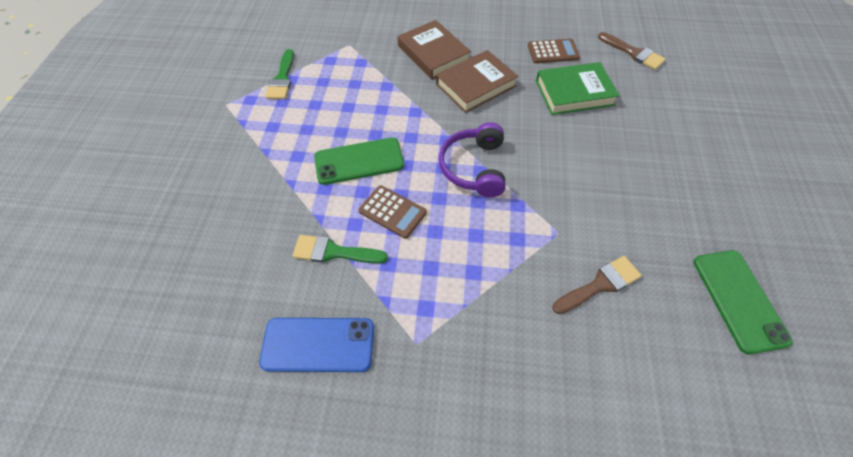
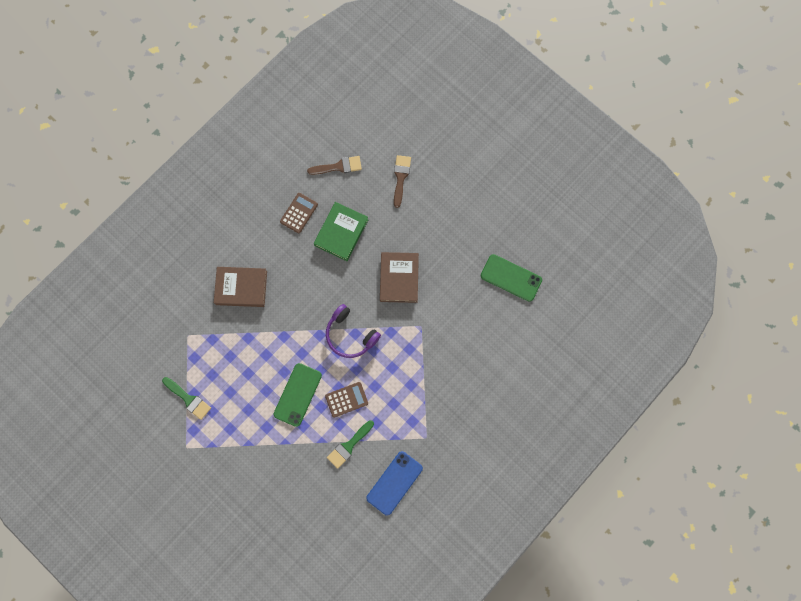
camera: 55 degrees left, 20 degrees up
brown book [436,50,519,113] -> brown book moved to [380,252,419,303]
brown brush [553,256,642,314] -> brown brush moved to [394,155,411,208]

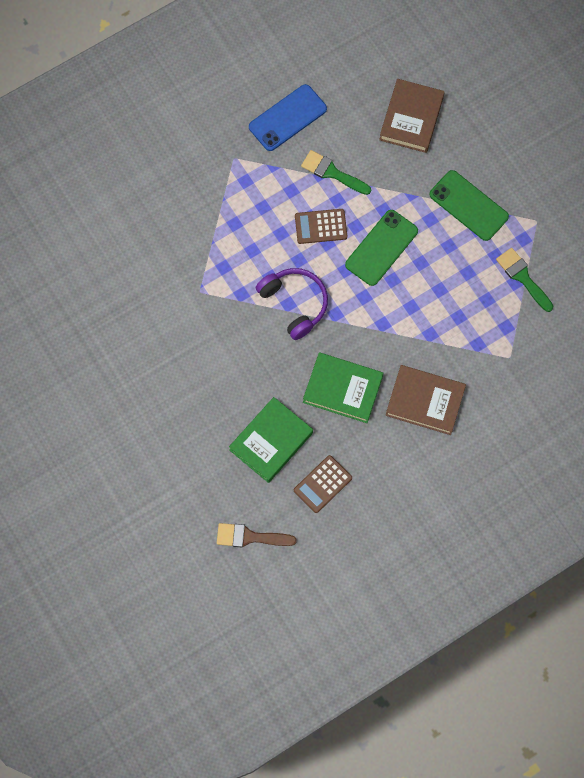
camera: 165 degrees left, 5 degrees down
green brush [327,420,374,469] -> green brush turned 120 degrees counterclockwise [301,150,371,195]
brown book [380,252,419,303] -> brown book moved to [379,79,445,153]
brown brush [394,155,411,208] -> none
green phone [481,254,542,302] -> green phone moved to [430,170,509,241]
none -> green book [303,352,383,423]

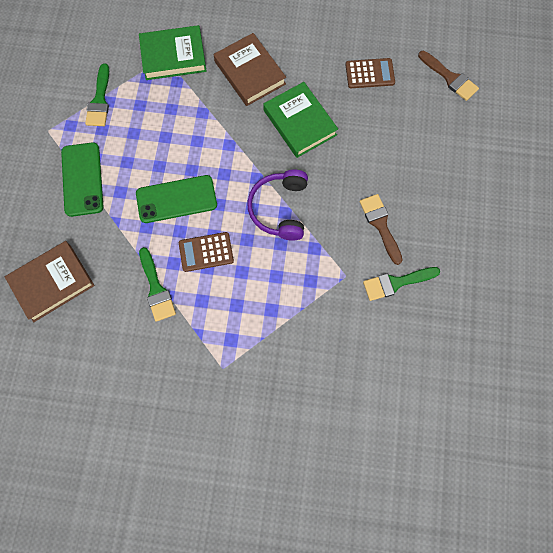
camera: 140 degrees left, 0 degrees up
green book [229,397,313,483] -> green book moved to [139,25,206,80]
blue phone [249,84,327,151] -> none
brown calculator [295,209,347,244] -> brown calculator turned 135 degrees clockwise [179,232,234,272]
none -> brown brush [359,194,402,265]
none -> green brush [363,267,440,301]

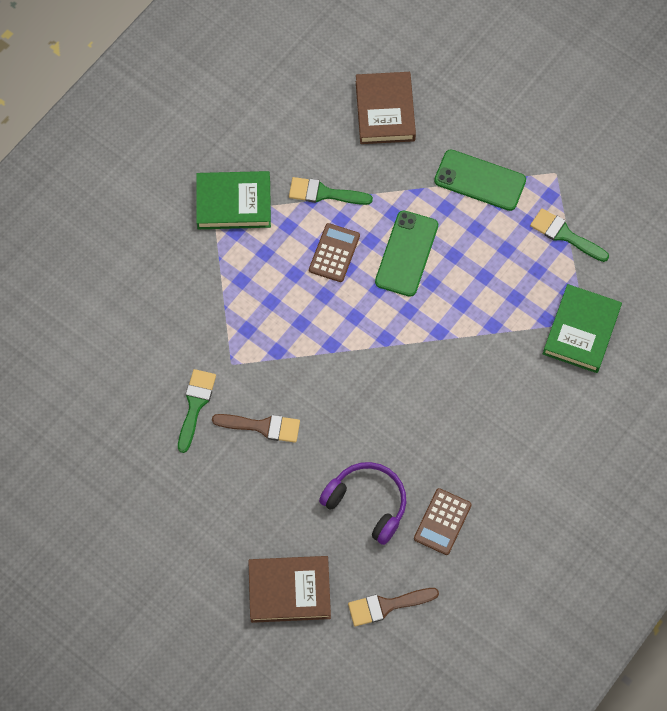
camera: 120 degrees right, 5 degrees down
brown book [214,33,286,106] -> brown book moved to [248,556,331,623]
purple headphones [247,170,308,241] -> purple headphones moved to [319,462,406,545]
green book [263,82,338,158] -> green book moved to [196,171,271,229]

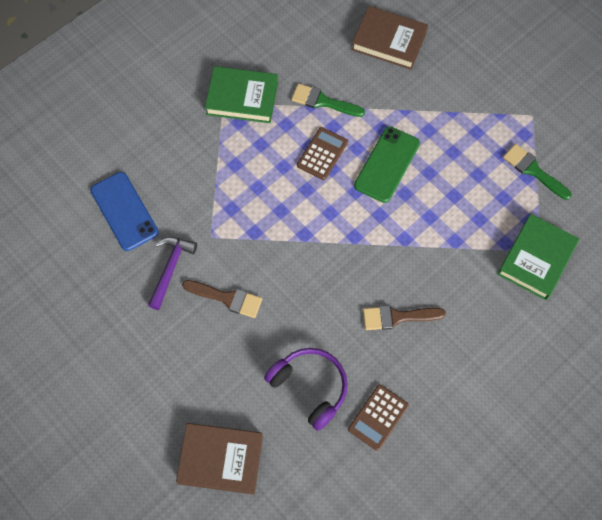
camera: 10 degrees right, 0 degrees up
green brush [178,369,216,453] -> purple hammer [148,237,197,310]
brown brush [348,588,439,626] -> brown brush moved to [363,305,446,330]
brown book [356,72,416,144] -> brown book turned 75 degrees counterclockwise [352,6,428,70]
green phone [434,149,526,211] -> none
none -> blue phone [90,172,159,251]

